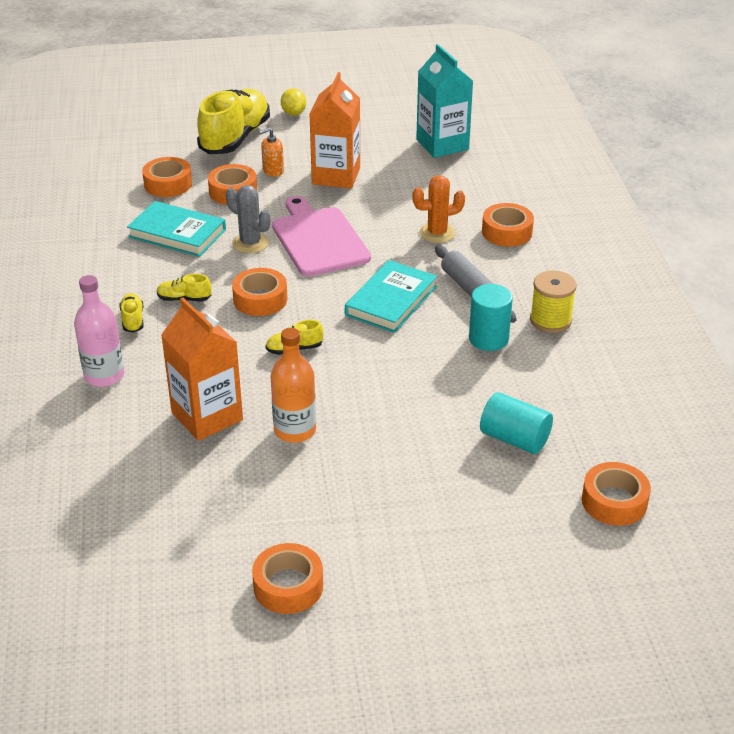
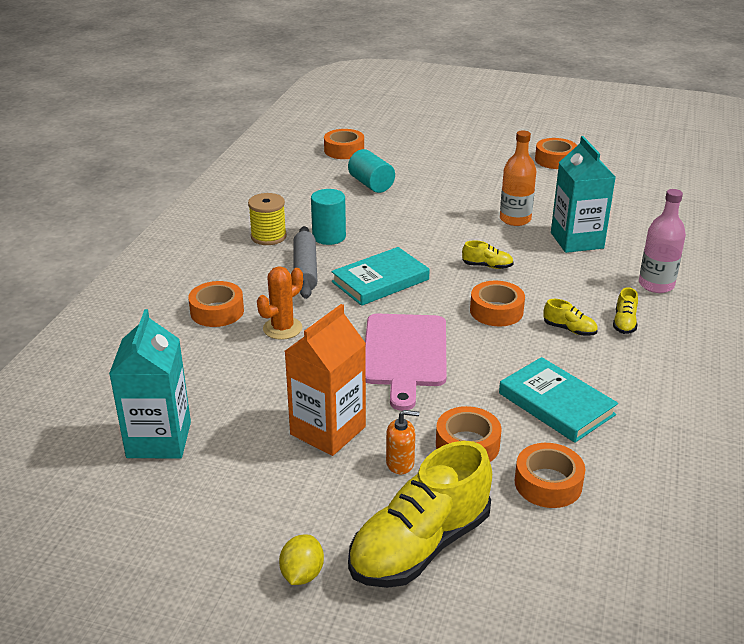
camera: 155 degrees left, 5 degrees down
orange carton [161,298,243,441] -> turquoise carton [551,136,615,253]
grey cactus [226,185,270,253] -> none
orange cactus [412,175,465,243] -> orange cactus turned 60 degrees counterclockwise [257,266,303,340]

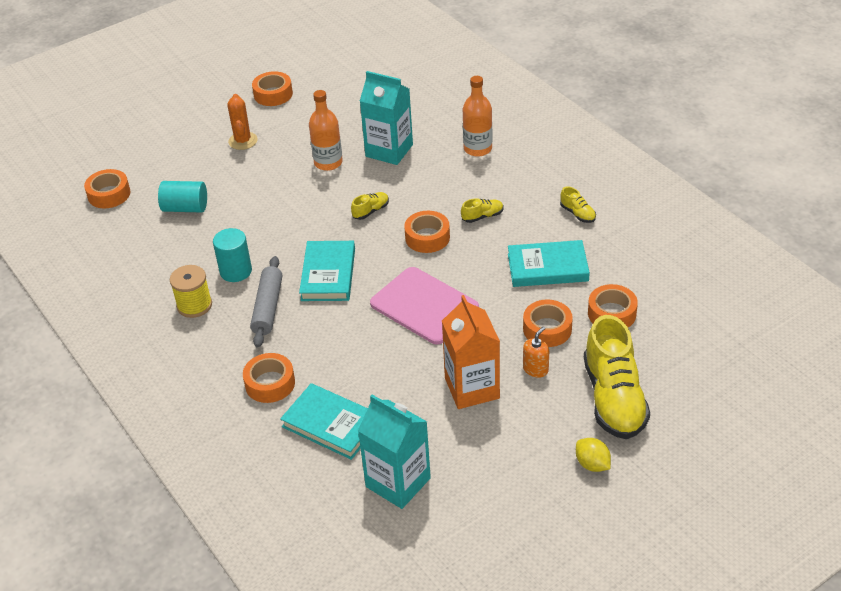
camera: 50 degrees left, 10 degrees up
orange cactus [257,266,303,340] -> orange cactus moved to [227,94,258,150]
grey rolling pin [293,226,317,299] -> grey rolling pin turned 60 degrees clockwise [250,256,283,348]
yellow shoe [613,287,638,334] -> yellow shoe moved to [560,187,596,223]
pink bottle [639,189,686,293] -> orange bottle [463,76,492,157]
none -> turquoise book [280,383,368,460]

